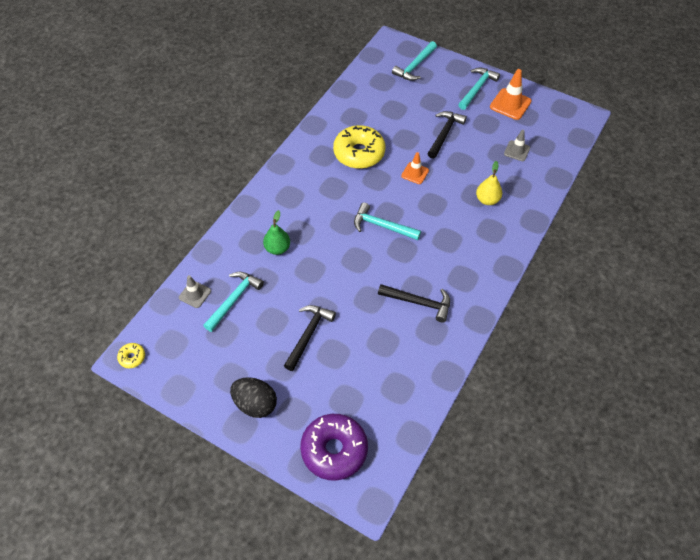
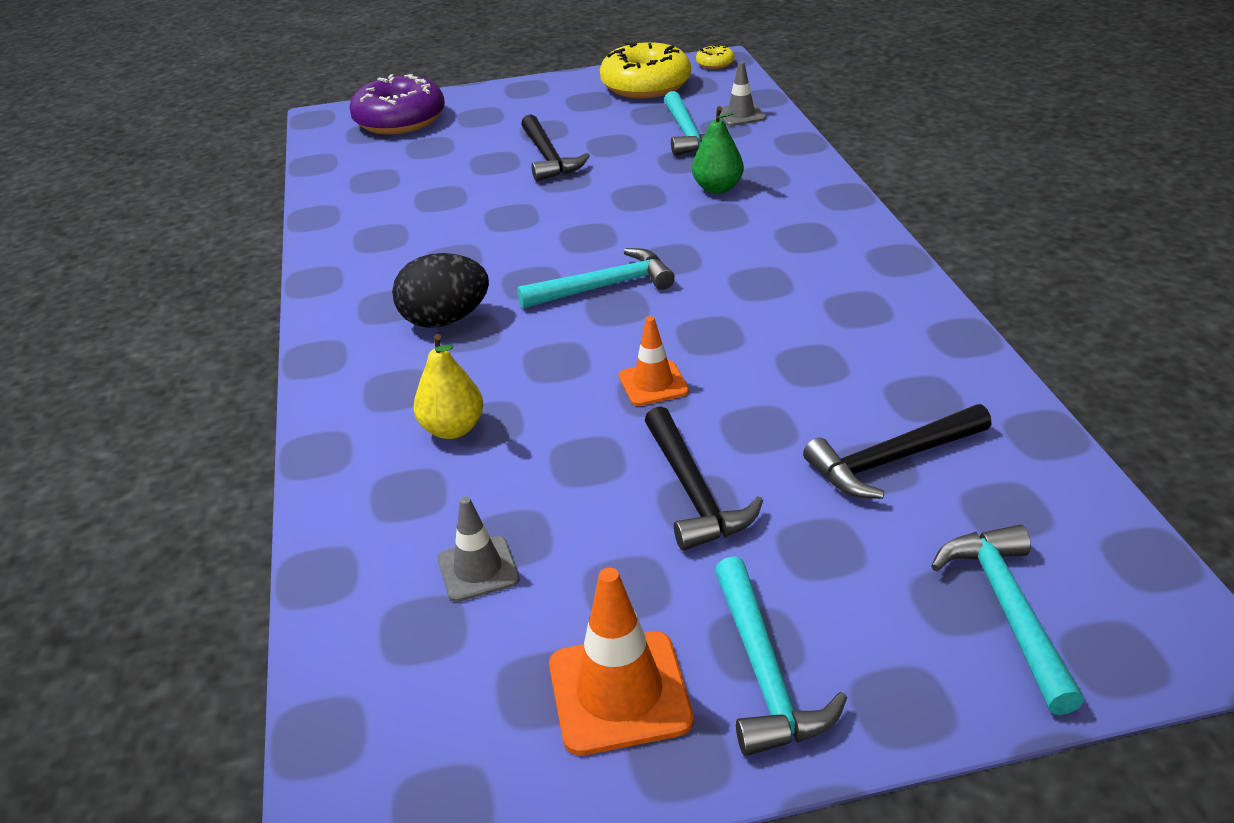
camera: 140 degrees right, 20 degrees down
black egg [230,377,277,418] -> black egg moved to [392,253,489,328]
yellow donut [333,125,385,169] -> yellow donut moved to [600,42,691,98]
black hammer [378,284,450,322] -> black hammer moved to [803,404,991,499]

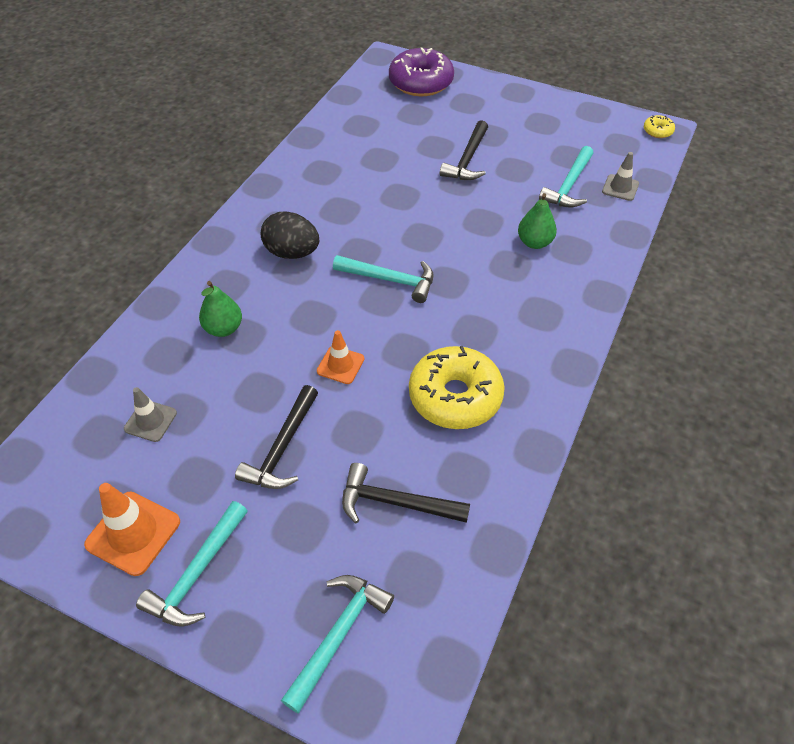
camera: 35 degrees right, 15 degrees up
yellow pear [414,334,483,439] -> green pear [199,281,242,337]
yellow donut [600,42,691,98] -> yellow donut moved to [409,346,505,429]

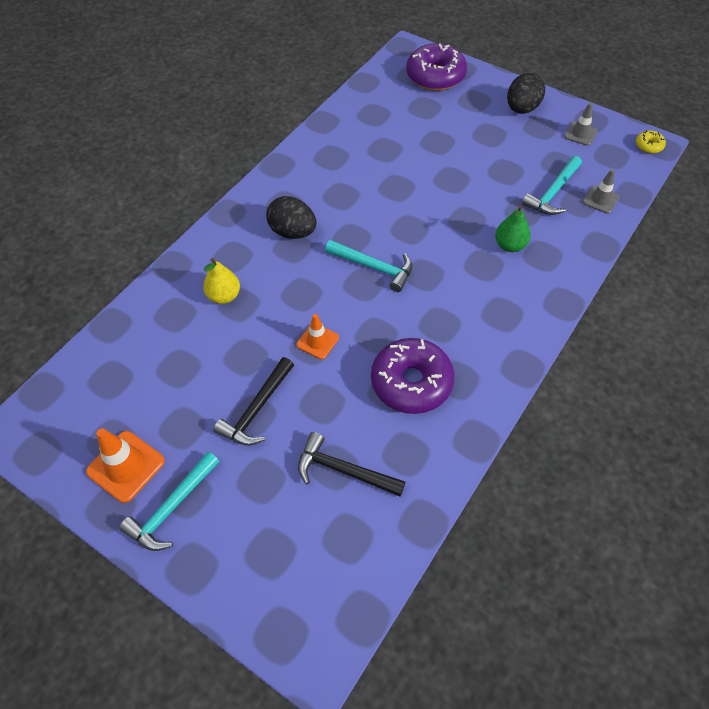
camera: 10 degrees right, 5 degrees up
grey traffic cone [124,387,177,442] -> grey traffic cone moved to [564,103,598,146]
green pear [199,281,242,337] -> yellow pear [203,258,240,304]
turquoise hammer [281,575,394,713] -> none
yellow donut [409,346,505,429] -> purple donut [371,338,454,414]
black hammer [440,120,488,180] -> none
none -> black egg [507,73,545,114]

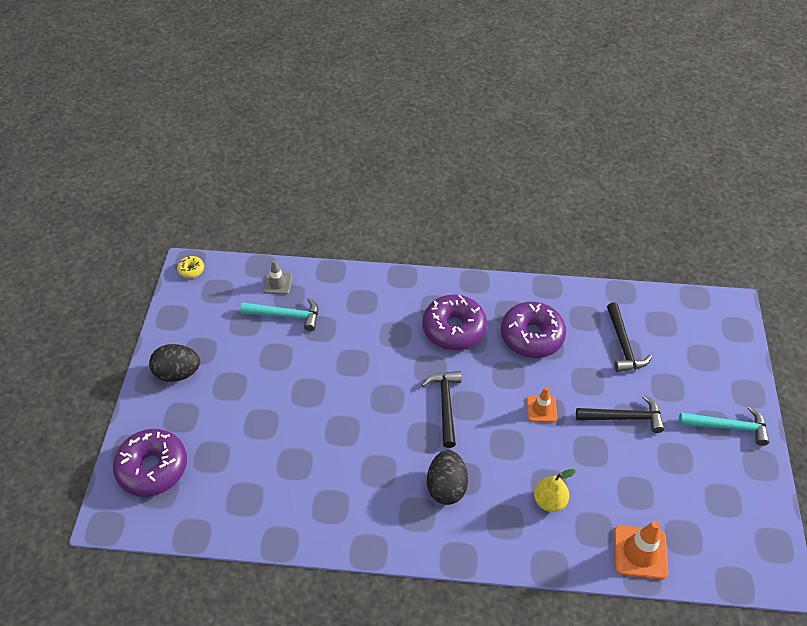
camera: 120 degrees left, 5 degrees down
orange traffic cone [86,428,165,503] -> orange traffic cone moved to [614,521,668,580]
turquoise hammer [325,240,412,292] -> black hammer [422,371,461,448]
green pear [495,205,531,252] -> none
grey traffic cone [564,103,598,146] -> none
none -> purple donut [422,294,487,350]

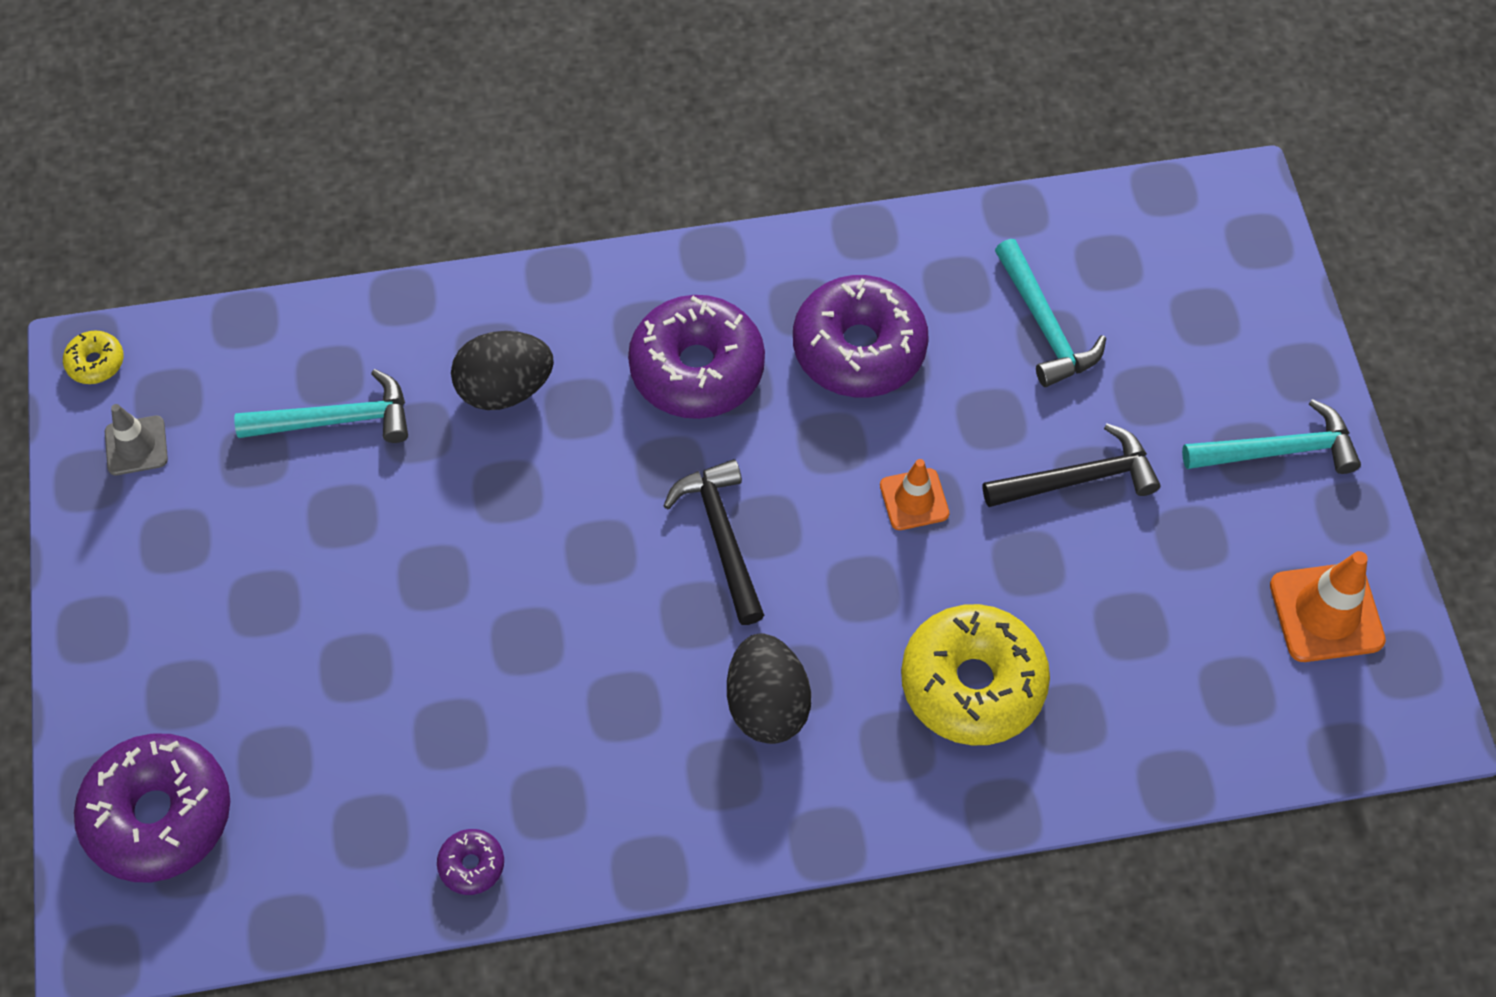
camera: 15 degrees left, 10 degrees up
black egg [149,344,200,382] -> black egg moved to [451,331,554,410]
grey traffic cone [263,260,292,294] -> grey traffic cone moved to [105,404,168,475]
yellow pear [534,469,576,512] -> yellow donut [901,604,1050,745]
black hammer [607,302,652,372] -> turquoise hammer [995,239,1106,387]
orange traffic cone [614,521,668,580] -> orange traffic cone moved to [1270,551,1386,662]
none -> purple donut [437,829,504,895]

